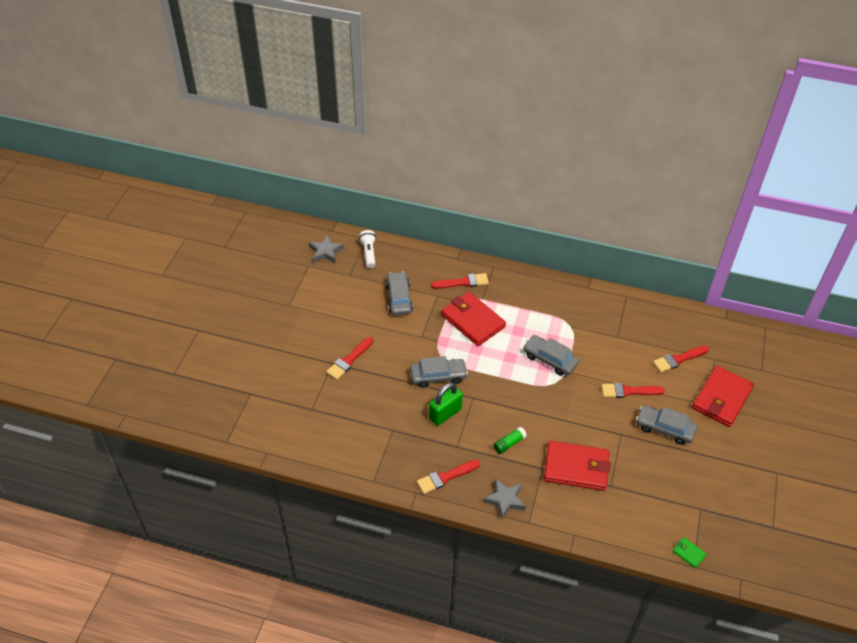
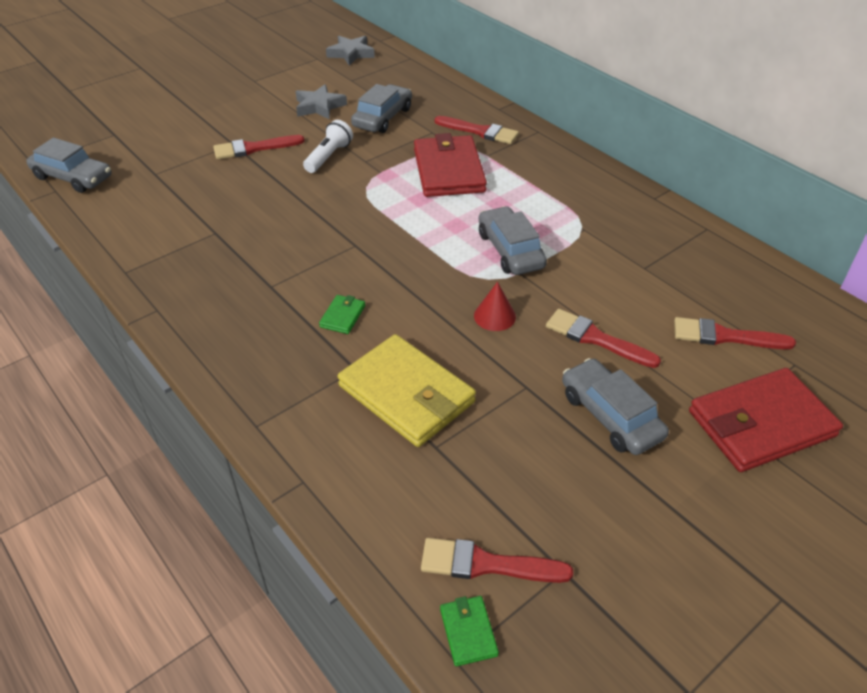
camera: 35 degrees right, 5 degrees down
white flashlight [359,230,376,268] -> white flashlight moved to [303,120,353,173]
grey car [410,356,468,388] -> grey car moved to [26,138,112,193]
red brush [417,460,480,494] -> red brush moved to [421,538,573,583]
green padlock [429,382,463,426] -> none
grey star [483,479,526,520] -> grey star moved to [296,84,347,119]
green glue stick [493,427,527,454] -> green wallet [319,295,365,334]
red wallet [544,441,610,491] -> yellow wallet [338,334,476,447]
none -> red cone [474,282,516,331]

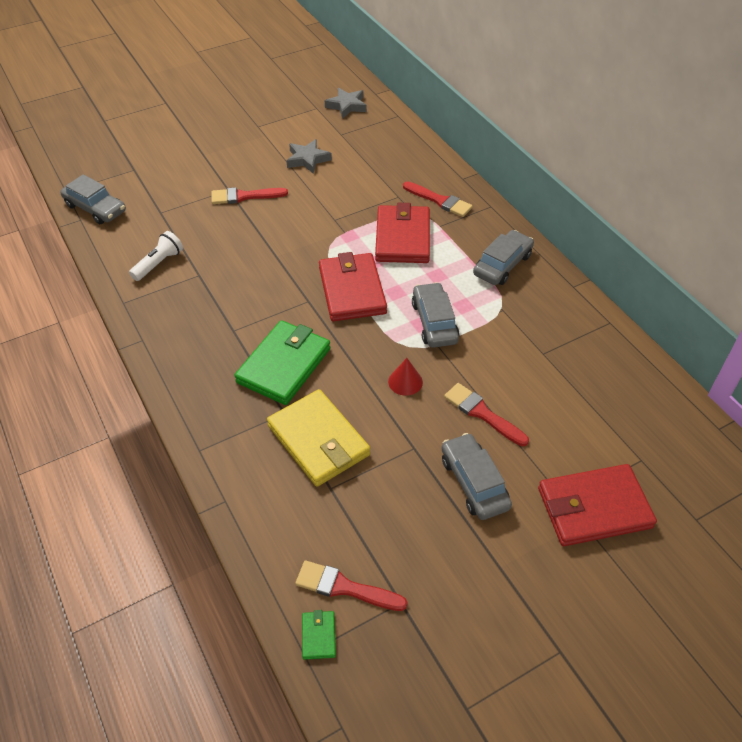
camera: 10 degrees right, 5 degrees up
white flashlight [303,120,353,173] -> white flashlight moved to [129,231,183,281]
green wallet [319,295,365,334] -> green wallet [234,320,331,405], size x2.37
grey car [351,84,412,133] -> grey car moved to [473,230,534,285]
red brush [674,317,796,349] -> none
none -> red wallet [319,252,387,321]

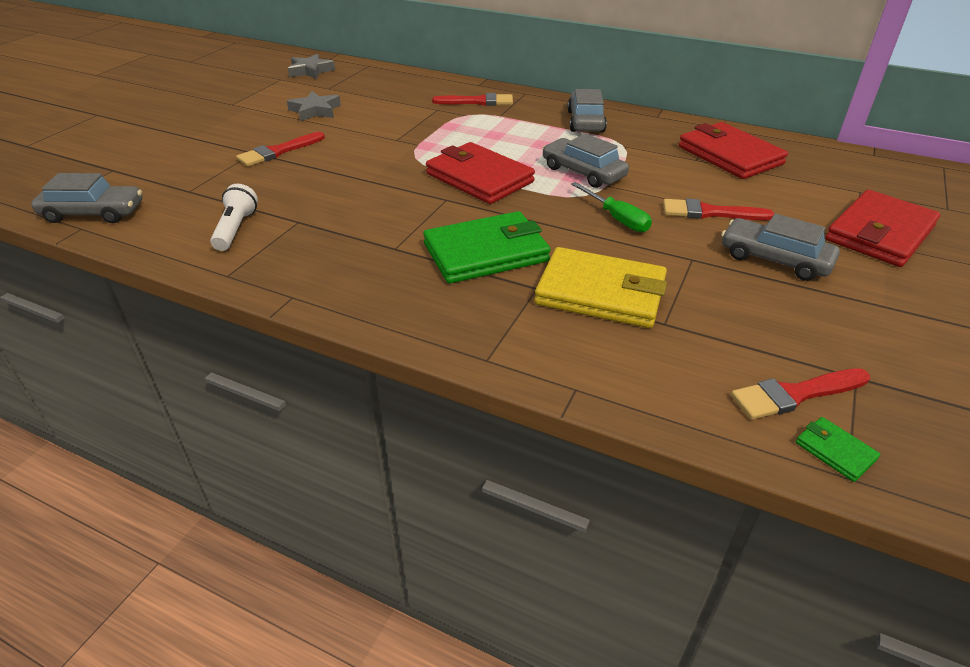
camera: 35 degrees left, 10 degrees down
green wallet [234,320,331,405] -> green wallet turned 75 degrees clockwise [423,211,551,284]
red wallet [375,203,430,263] -> red wallet moved to [679,122,788,179]
red cone [388,358,423,396] -> green screwdriver [571,182,652,232]

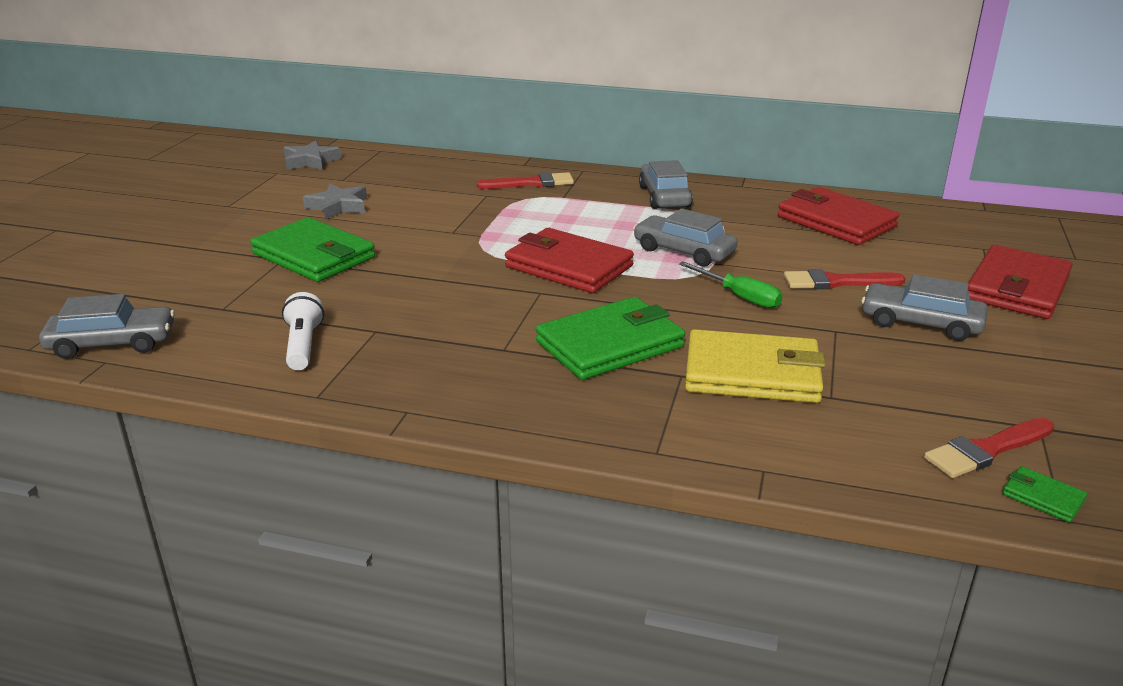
camera: 10 degrees left, 10 degrees down
red brush [236,132,325,167] -> green wallet [250,217,375,282]

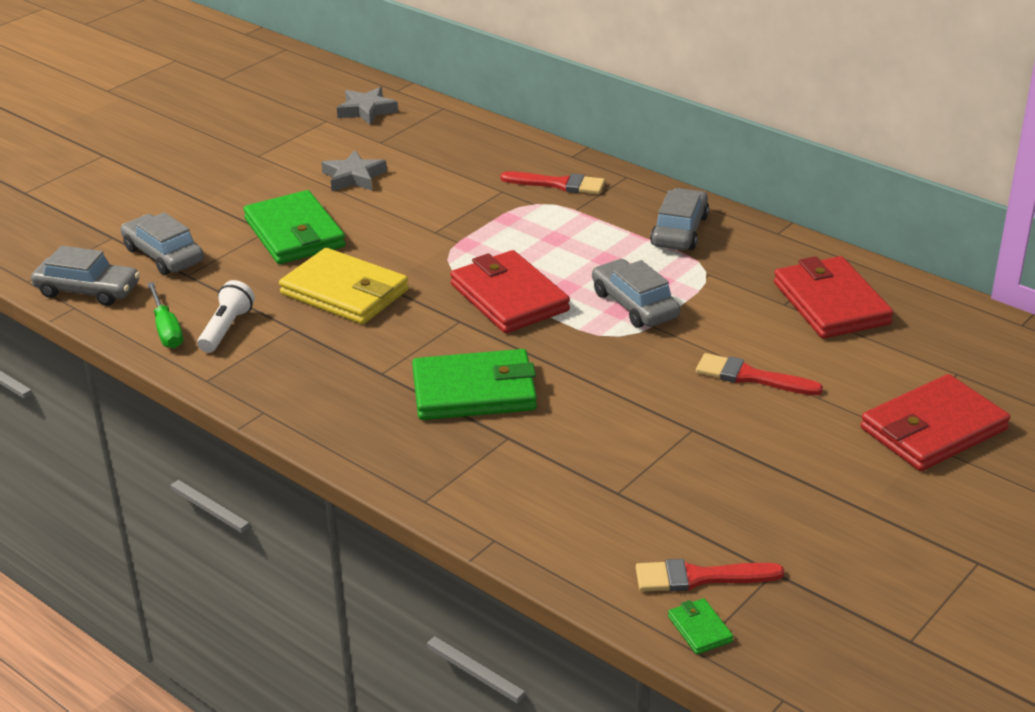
camera: 25 degrees right, 5 degrees up
green screwdriver [679,261,783,308] -> green screwdriver moved to [147,282,183,349]
yellow wallet [685,329,826,403] -> yellow wallet moved to [279,248,409,324]
grey car [861,274,987,341] -> grey car moved to [121,212,204,275]

